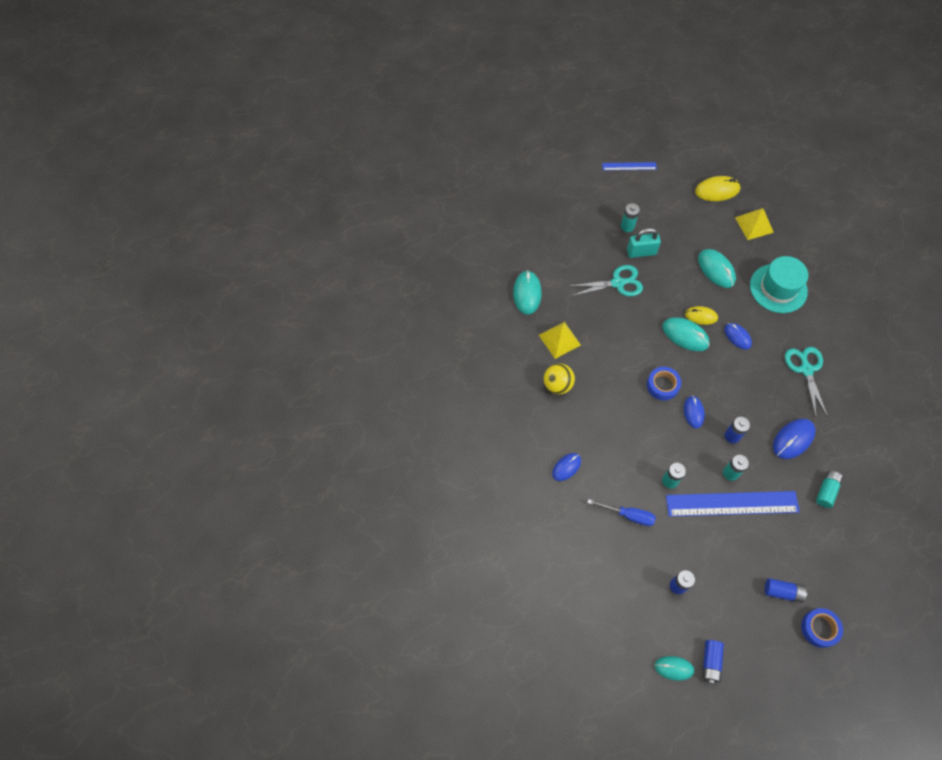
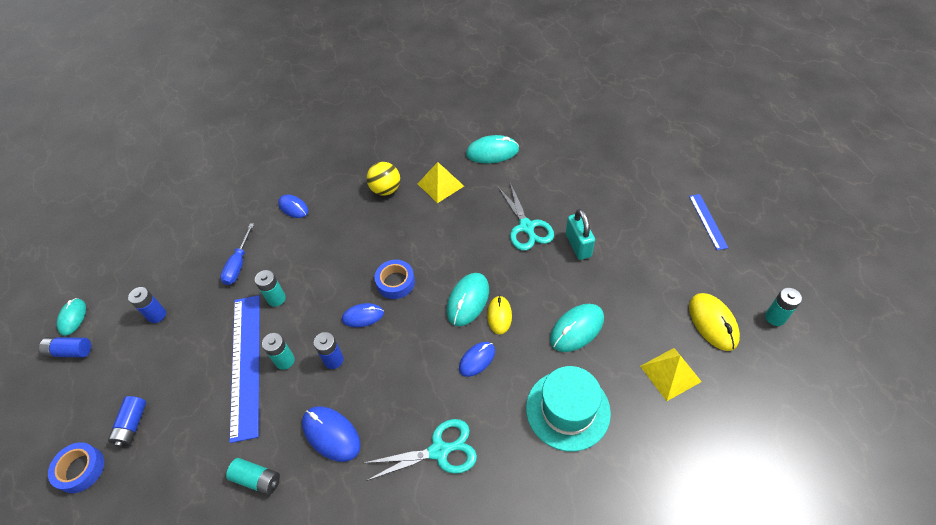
camera: 85 degrees right, 10 degrees down
turquoise battery [621,203,640,232] -> turquoise battery moved to [765,288,802,326]

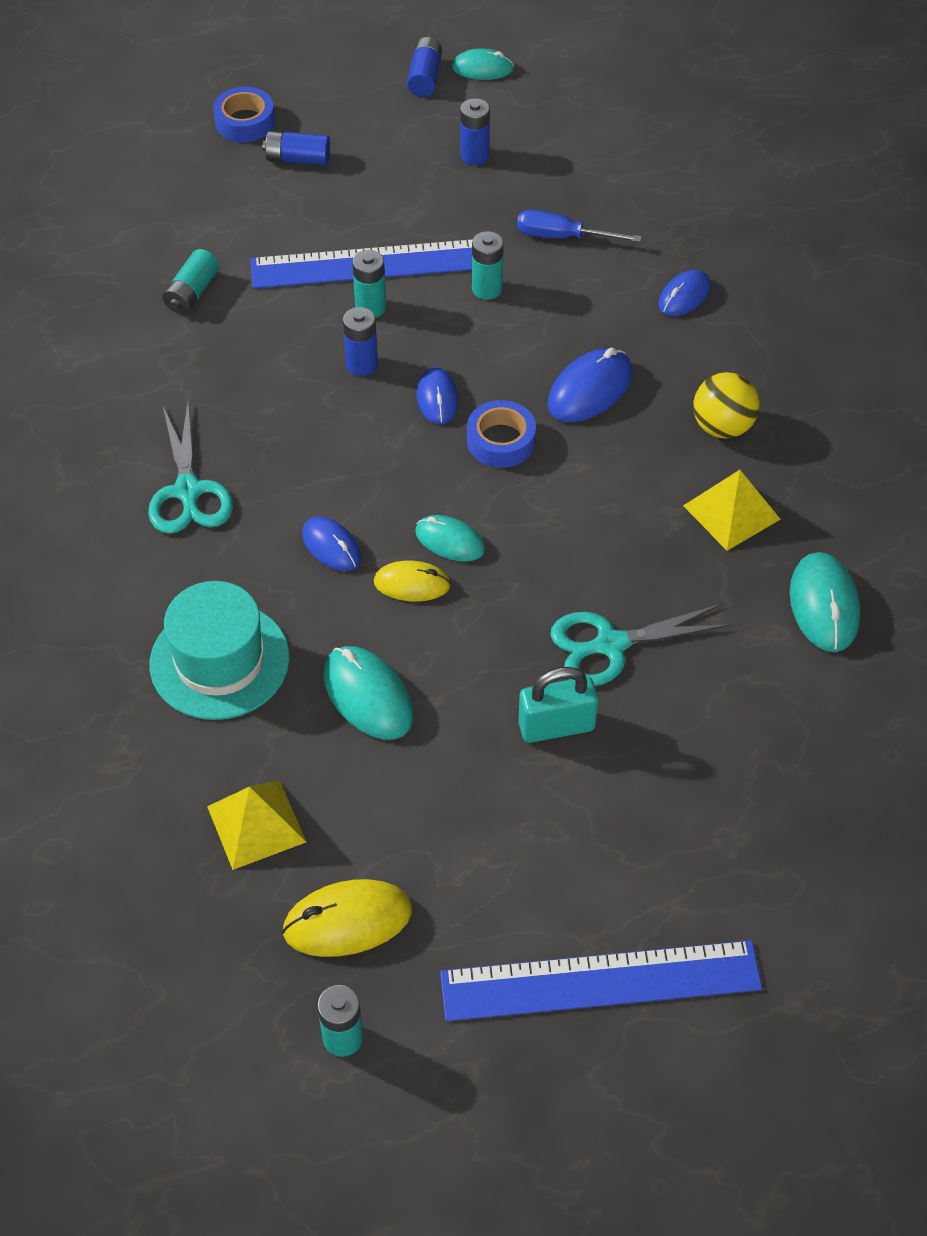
camera: 90 degrees right, 0 degrees up
blue mouse [302,406,361,462] -> blue mouse moved to [547,348,633,422]
turquoise mouse [447,273,489,326] -> turquoise mouse [415,515,485,562], size x0.66
blue ruler [689,194,728,250] -> blue ruler [440,940,762,1021], size x2.00

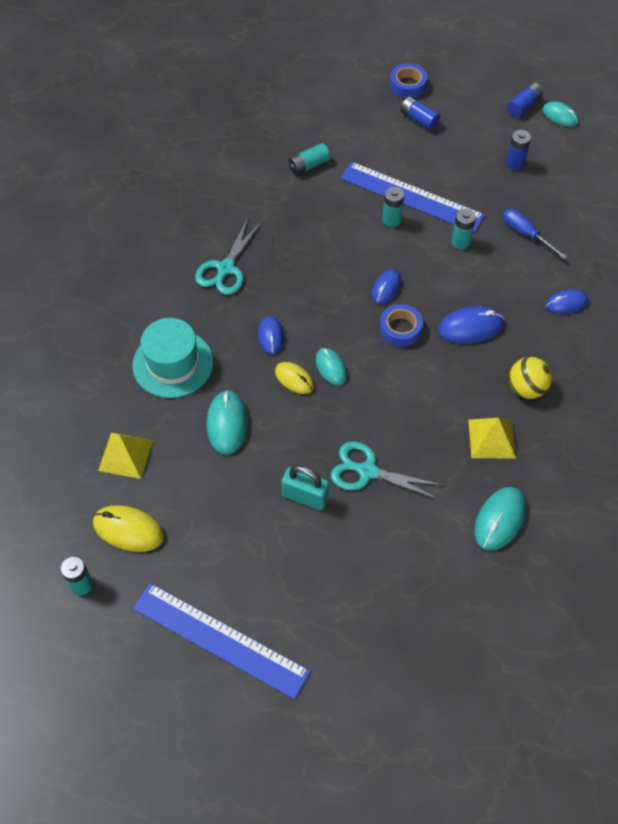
camera: 35 degrees right, 5 degrees up
blue battery [343,307,378,376] -> none

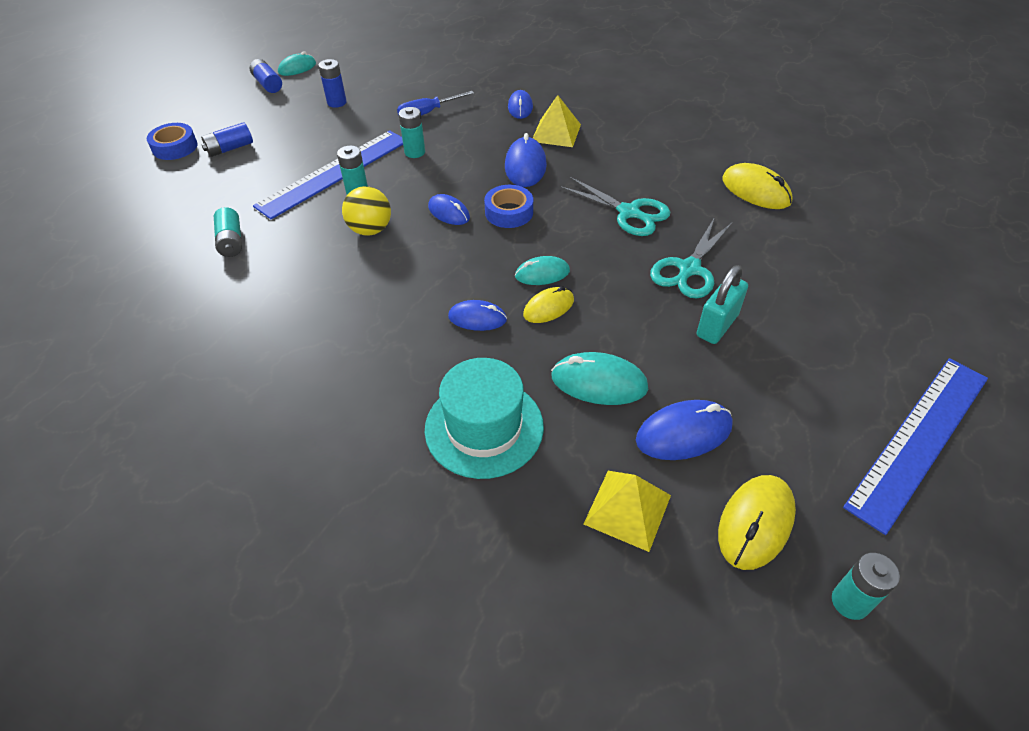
camera: 75 degrees left, 10 degrees down
turquoise scissors [195,218,262,295] -> turquoise scissors moved to [558,176,670,236]
yellow pyramid [468,418,516,458] -> yellow pyramid moved to [533,95,581,147]
turquoise mouse [474,487,526,551] -> yellow mouse [722,163,793,209]
yellow ball [509,357,552,399] -> yellow ball moved to [342,186,391,236]
none -> blue mouse [636,400,733,460]

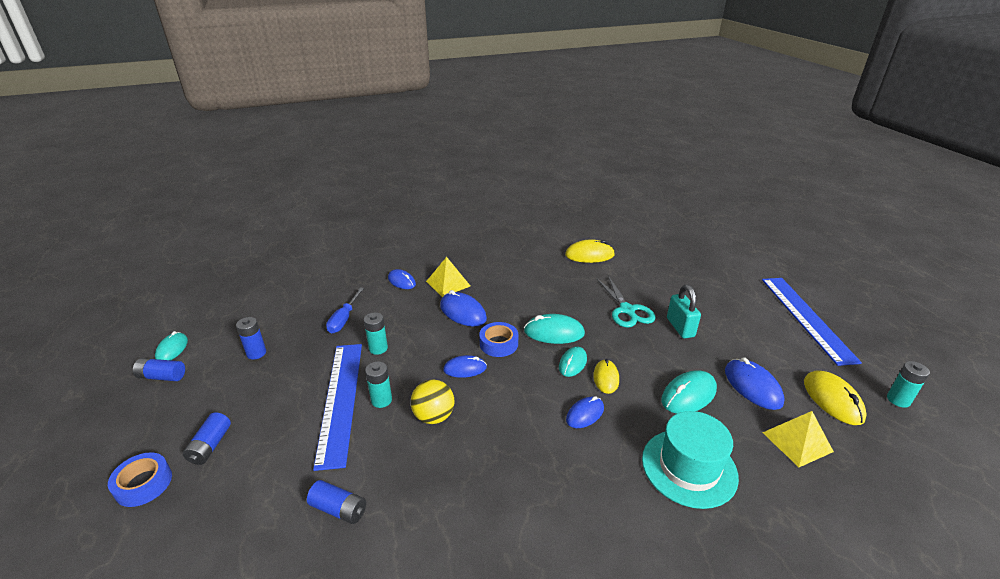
camera: 50 degrees left, 15 degrees down
turquoise battery [214,207,242,257] -> blue battery [307,480,366,524]
turquoise scissors [558,176,670,236] -> none
blue mouse [636,400,733,460] -> blue mouse turned 45 degrees counterclockwise [725,357,785,410]
none -> turquoise mouse [524,314,585,344]

